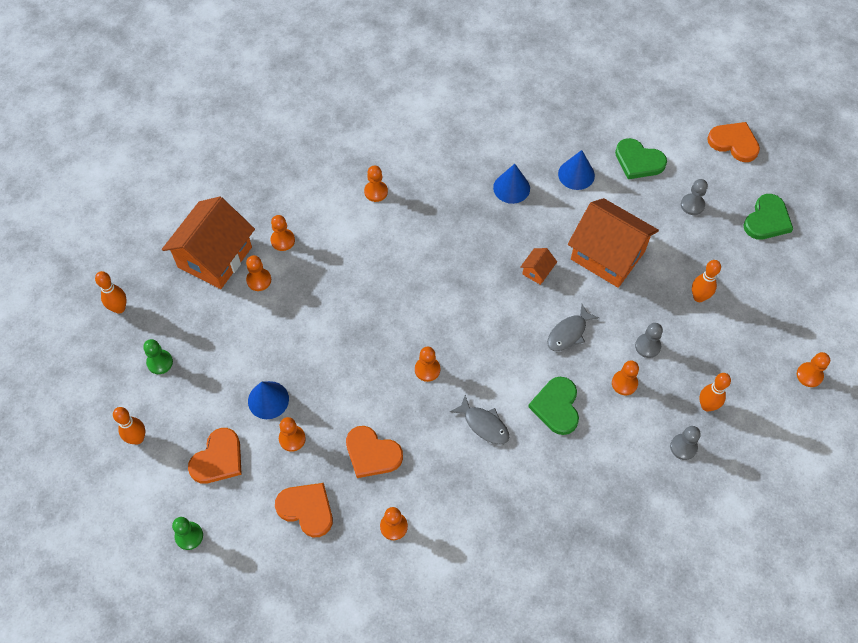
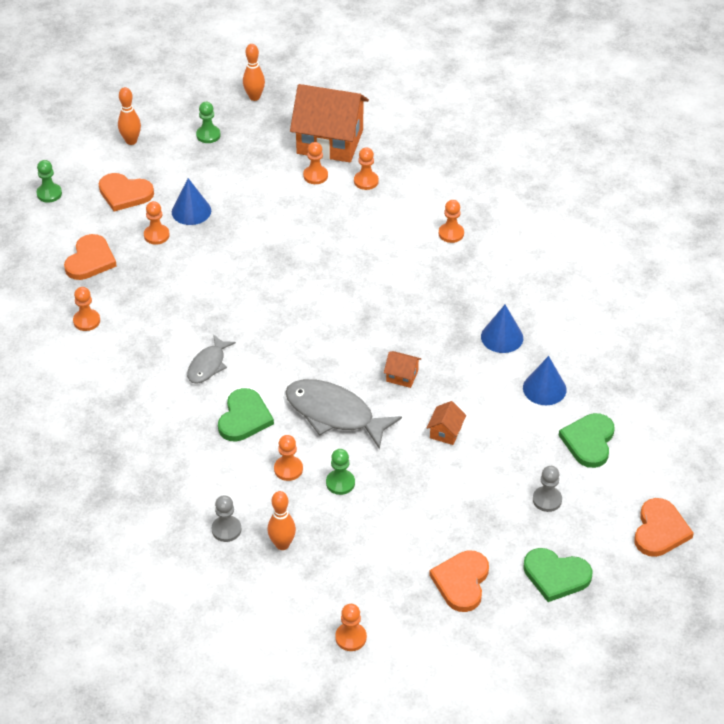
camera: 75 degrees right, 15 degrees down
orange heart [346,426,403,478] -> orange heart moved to [429,550,489,612]
orange pawn [415,347,440,382] -> none
green heart [528,377,579,435] -> green heart turned 120 degrees clockwise [218,388,274,442]
grey fish [547,304,600,351] -> grey fish [285,379,402,449], size x1.74
orange house [568,198,659,288] -> orange house [427,401,466,445], size x0.41
grey pawn [635,323,663,358] -> green pawn [326,449,355,495]
orange bowling pin [692,260,721,302] -> none

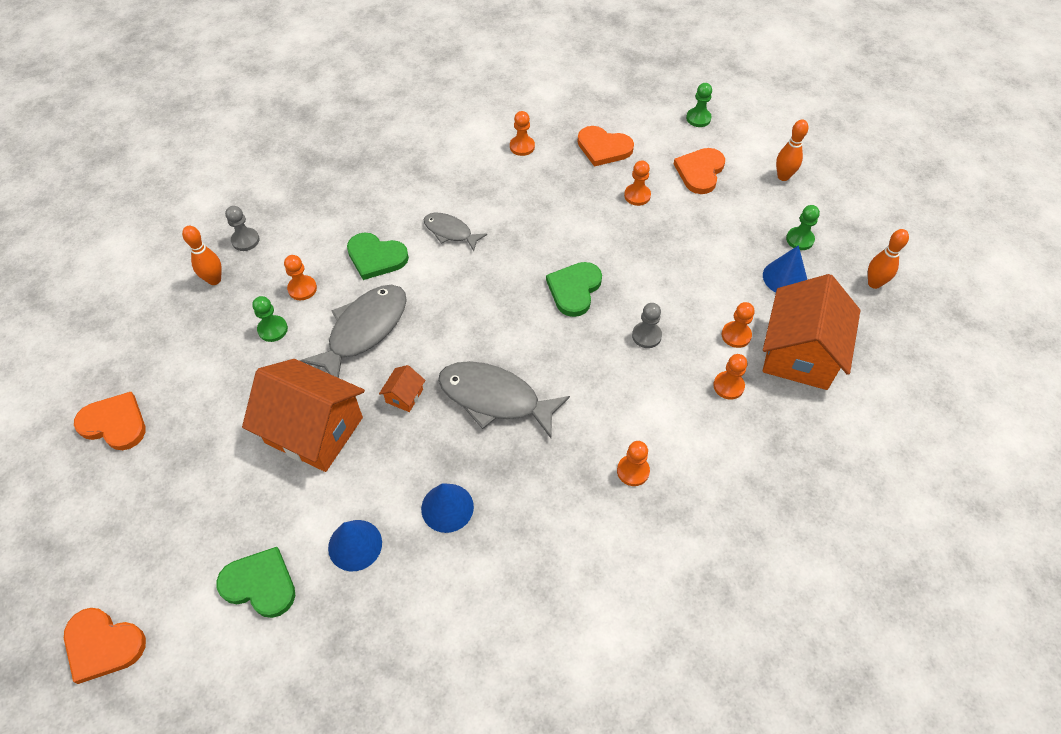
camera: 95 degrees right, 10 degrees up
blue cone [172,178,211,225] -> blue cone moved to [763,245,807,292]
orange pawn [335,604,367,651] -> none
orange house [427,401,466,445] -> orange house [242,359,365,472], size x2.45
green heart [523,548,593,602] -> green heart moved to [546,262,602,317]
grey pawn [533,466,562,512] -> grey pawn moved to [632,303,662,348]
none -> grey fish [438,361,570,438]

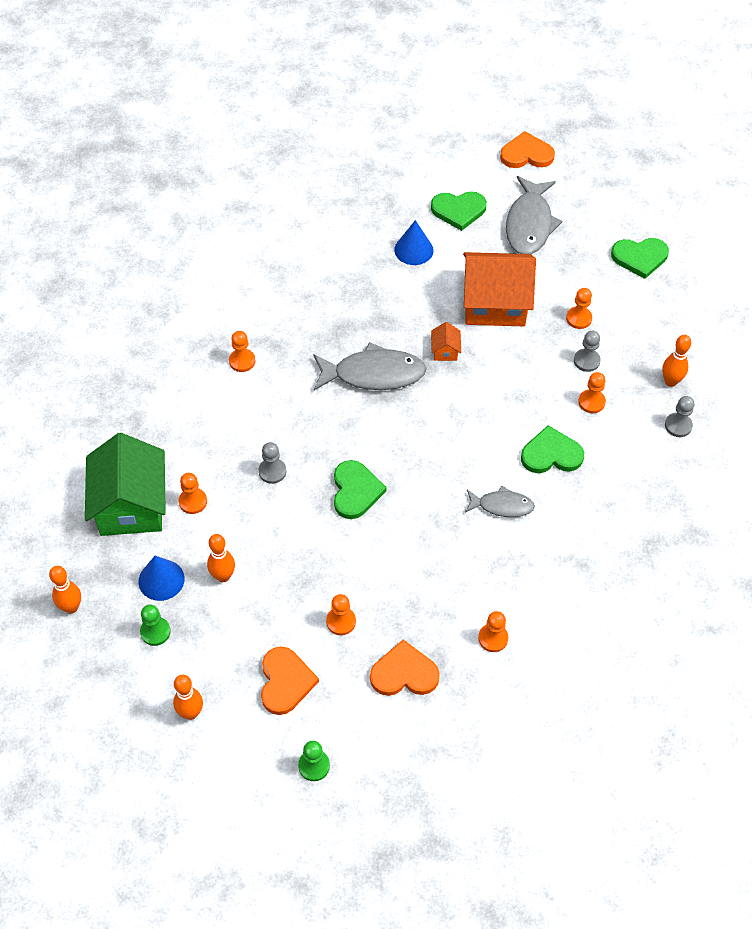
camera: 155 degrees right, 0 degrees up
orange heart [74,392,145,450] -> green heart [611,238,669,279]
green pawn [252,296,288,342] -> grey pawn [574,331,601,372]
grey fish [300,285,407,378] -> grey fish moved to [506,176,562,254]
blue cone [421,483,474,533] -> none
orange pawn [713,354,747,400] -> orange pawn moved to [566,288,592,329]
orange house [763,274,860,390] -> green house [85,433,166,536]
none -> orange bowling pin [207,534,235,582]

